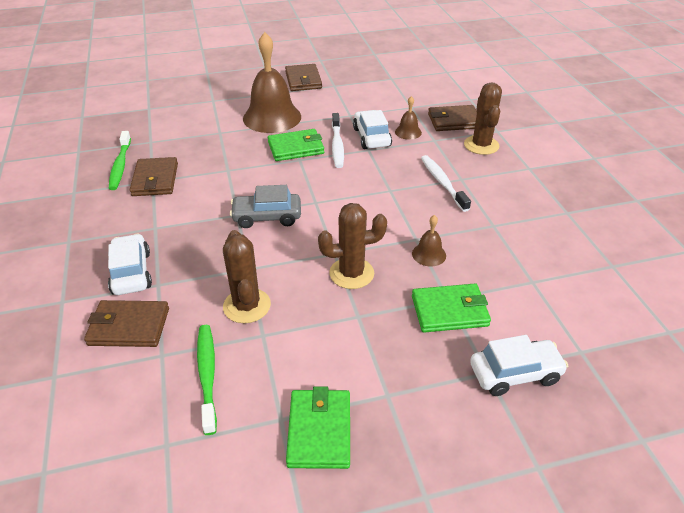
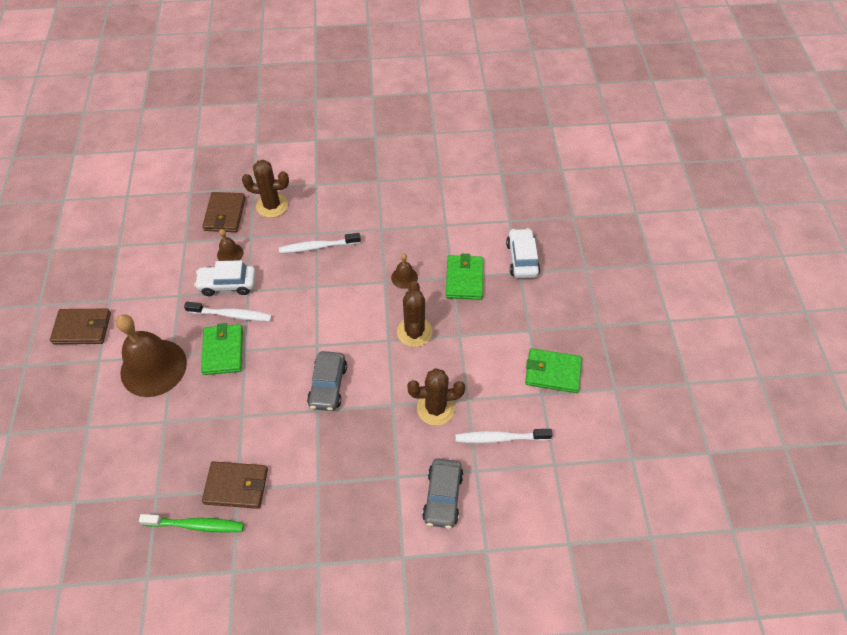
camera: 80 degrees left, 15 degrees up
brown wallet [84,300,169,347] -> grey car [422,458,464,529]
white car [108,233,152,295] -> none
green toothbrush [197,325,217,435] -> white toothbrush [455,429,552,443]

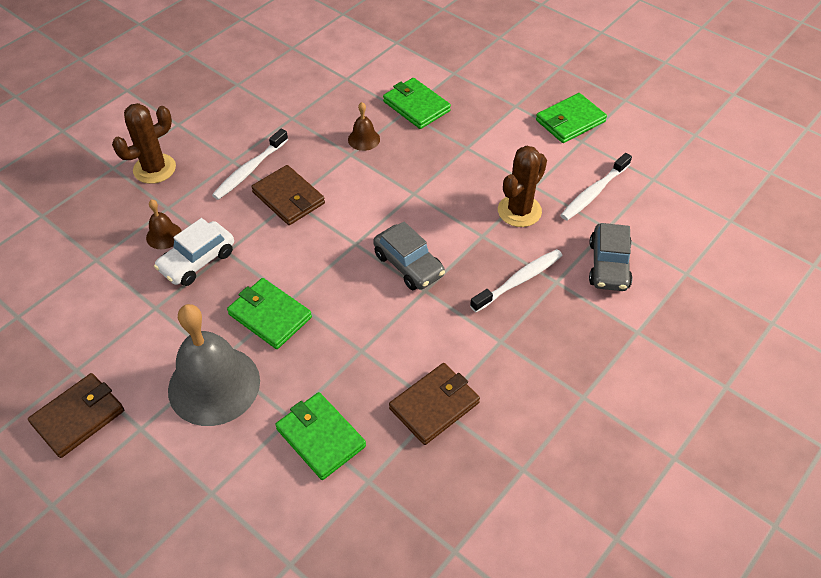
camera: 45 degrees left, 5 degrees down
brown bell [116,314,187,397] -> grey bell [168,304,260,426]
green toothbrush [139,514,244,533] -> none
white toothbrush [184,302,272,321] -> white toothbrush moved to [470,249,563,312]
brown wallet [202,192,245,232] -> brown wallet moved to [251,165,325,225]
brown cactus [397,281,433,347] -> none
grey car [422,458,464,529] -> grey car turned 45 degrees clockwise [589,223,632,291]
white car [506,228,540,278] -> none
none -> green wallet [275,392,366,480]

